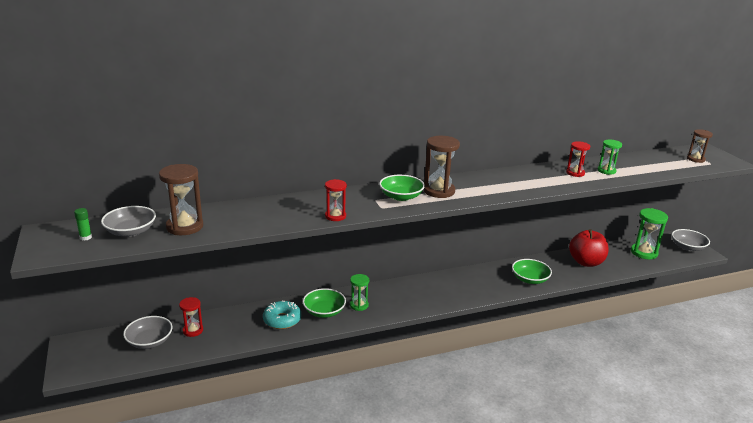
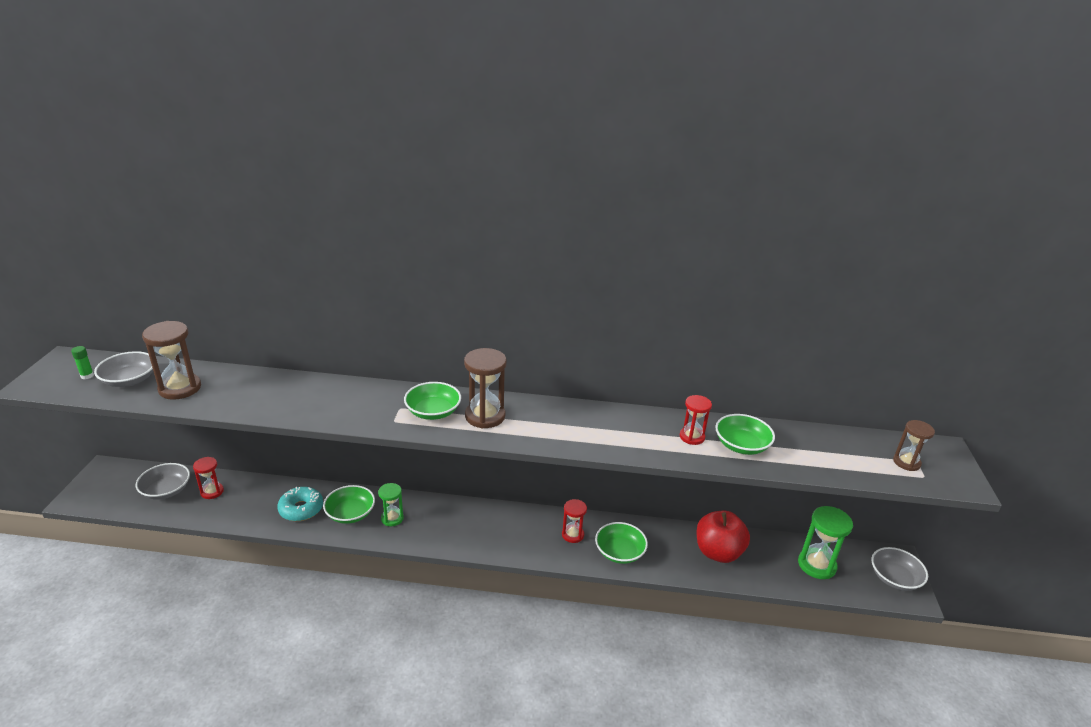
camera: 25 degrees right, 5 degrees up
red hourglass [325,179,347,221] -> red hourglass moved to [562,499,587,543]
green hourglass [598,139,622,175] -> green bowl [715,414,775,455]

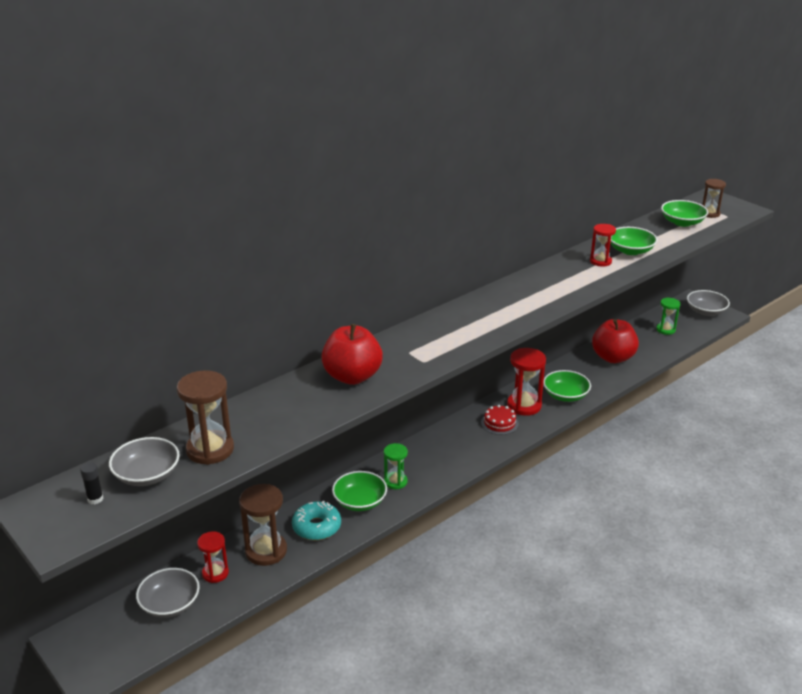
camera: 45 degrees left, 0 degrees up
green glue stick [71,346,94,379] -> black glue stick [80,463,103,504]
green bowl [404,382,461,420] -> green bowl moved to [661,200,708,227]
brown hourglass [464,348,507,428] -> brown hourglass moved to [239,484,287,566]
red hourglass [562,499,587,543] -> red hourglass [507,348,546,416], size x1.62
green hourglass [798,506,853,579] -> green hourglass [656,297,680,335], size x0.62
none -> red apple [321,324,383,385]
none -> red cake [481,405,519,435]

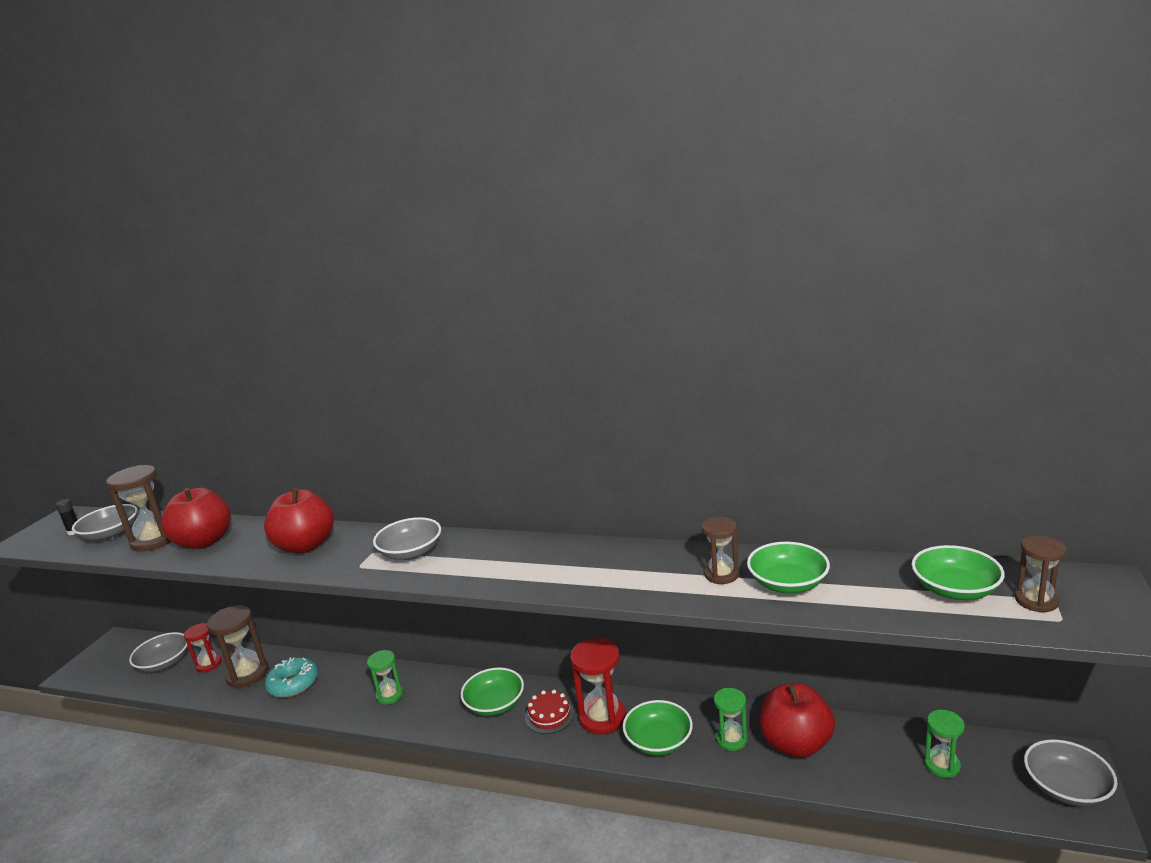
camera: 60 degrees right, 10 degrees down
green bowl [332,471,387,511] -> green bowl moved to [461,667,524,716]
red hourglass [590,224,616,267] -> brown hourglass [702,517,739,584]
none -> red apple [161,487,231,549]
none -> grey bowl [373,517,441,560]
none -> green hourglass [714,688,748,751]

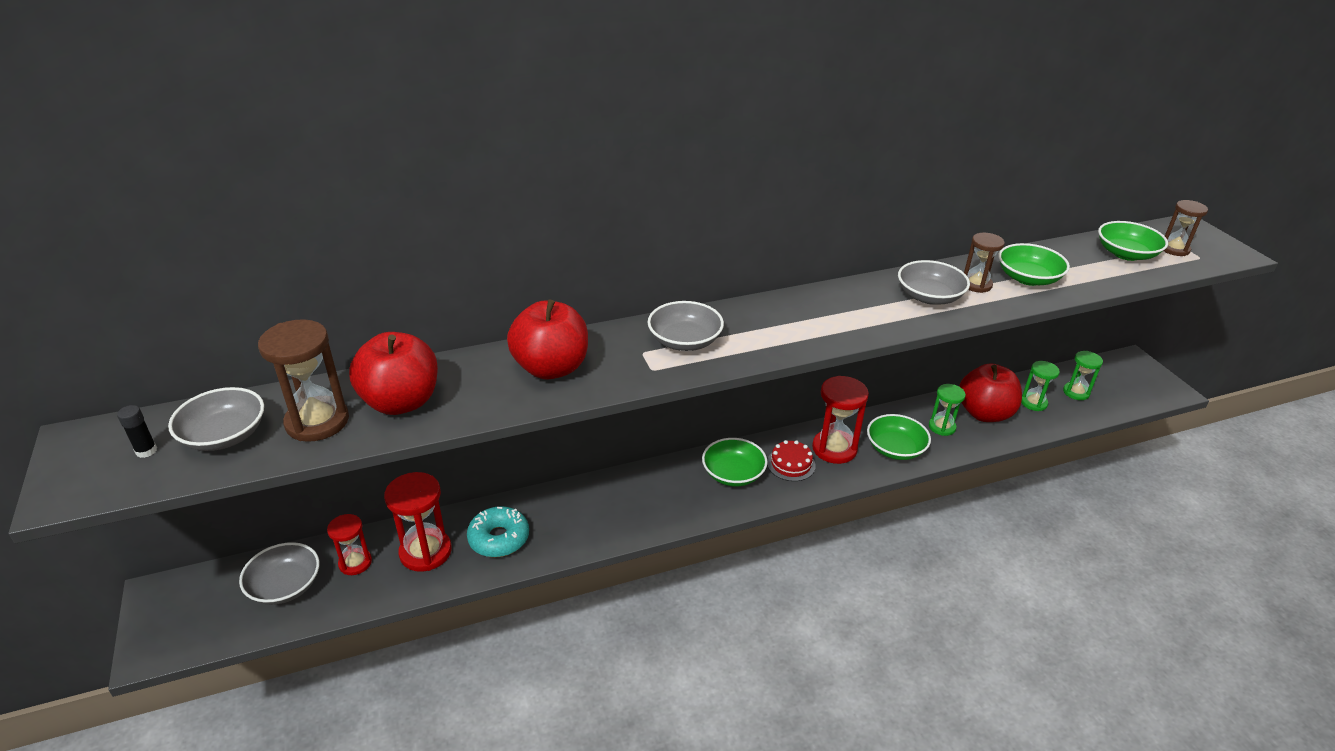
camera: 40 degrees left, 15 degrees up
brown hourglass [207,605,269,688] -> red hourglass [384,472,452,572]
green hourglass [367,650,403,705] -> green hourglass moved to [1021,361,1060,411]
grey bowl [1024,740,1117,806] -> grey bowl moved to [898,260,970,305]

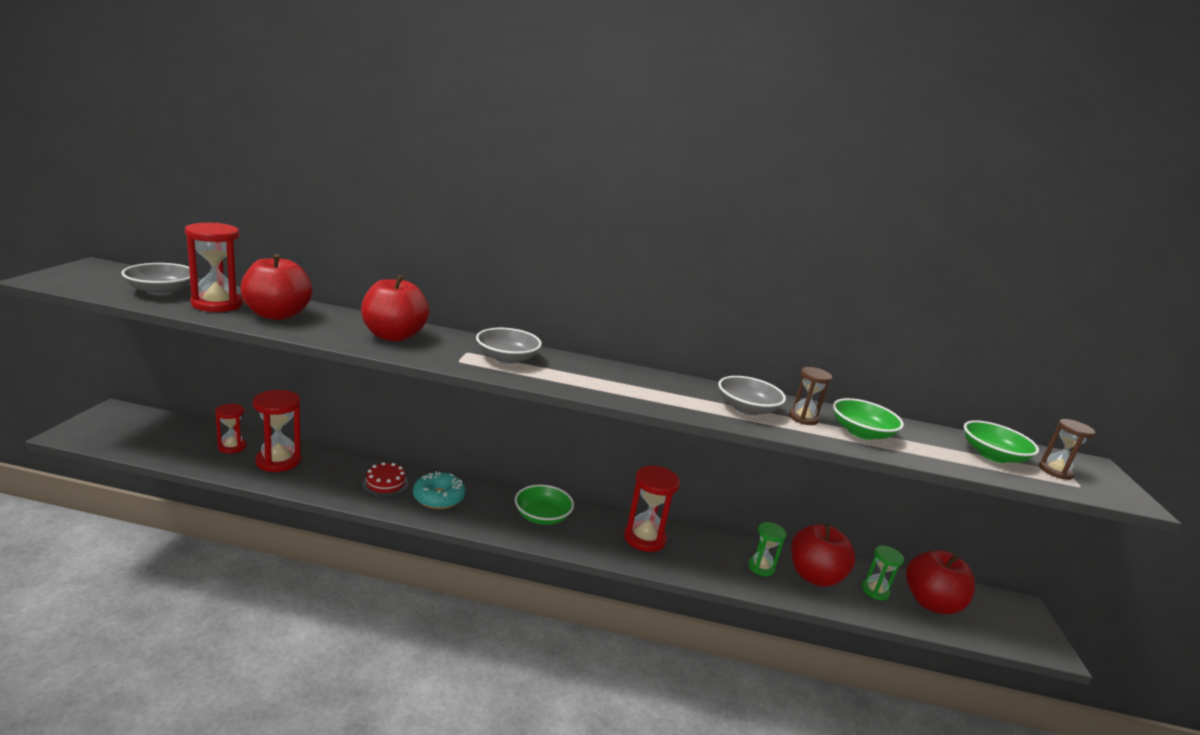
camera: 25 degrees right, 15 degrees down
black glue stick [117,405,157,458] -> none
grey bowl [239,542,320,605] -> none
brown hourglass [258,319,349,442] -> red hourglass [185,223,243,312]
turquoise donut [467,506,529,557] -> turquoise donut moved to [413,471,466,509]
red cake [767,440,816,481] -> red cake moved to [362,462,409,497]
green bowl [867,414,931,460] -> none
green hourglass [1063,351,1103,400] -> red apple [906,550,975,614]

